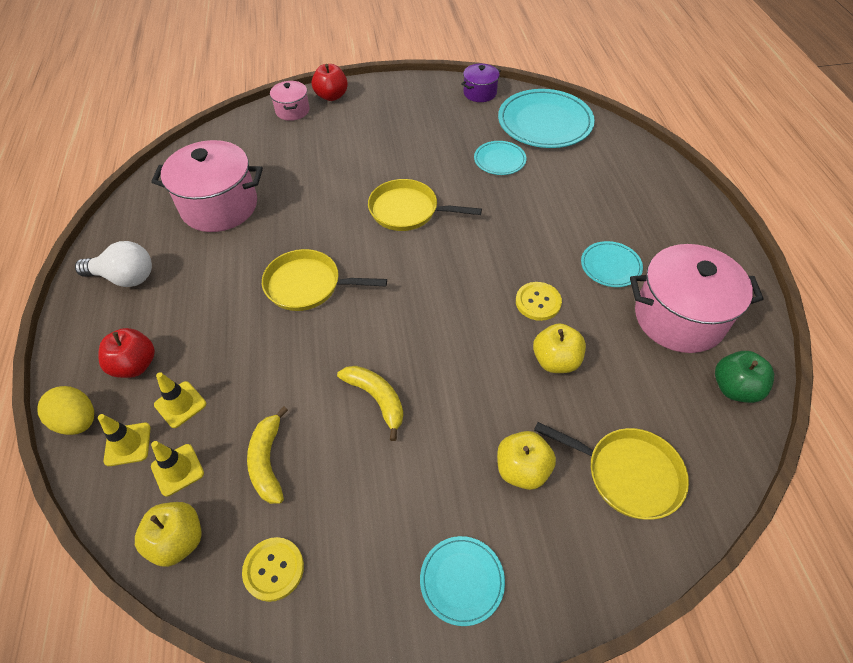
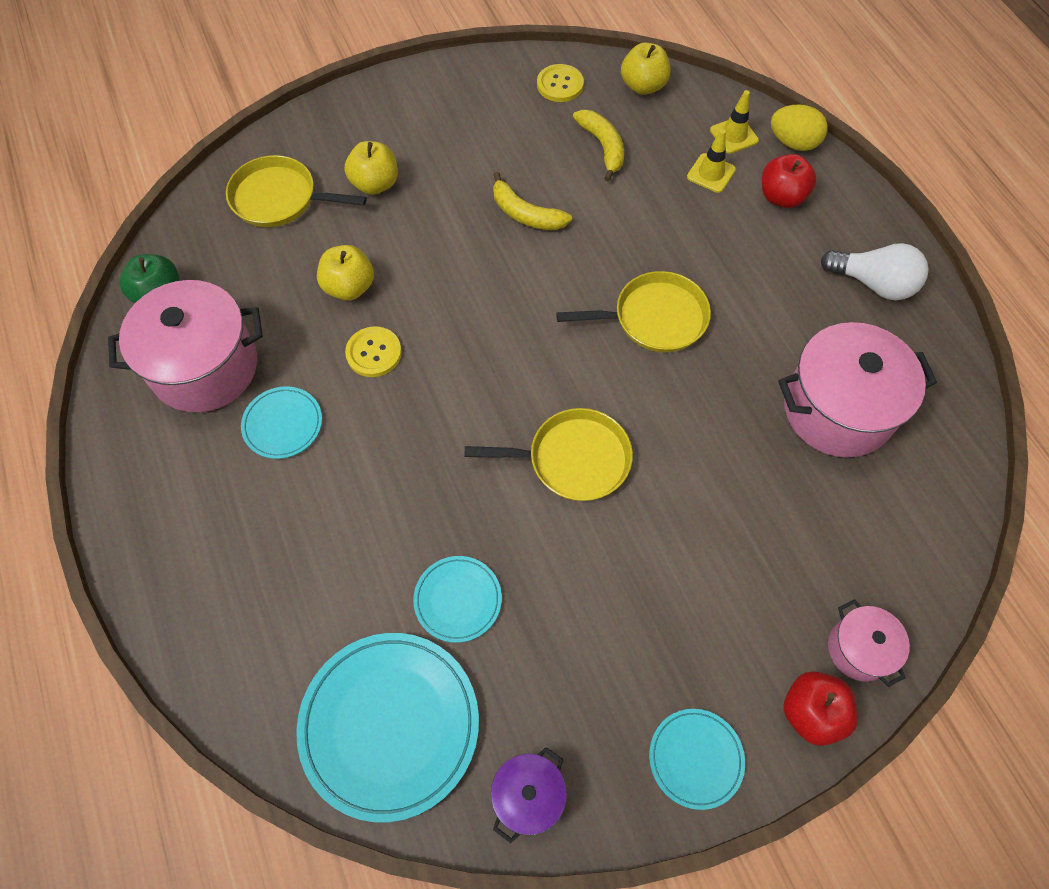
camera: 165 degrees right, 10 degrees up
white light bulb [75,241,152,287] -> white light bulb turned 150 degrees counterclockwise [821,243,929,300]
yellow traffic cone [151,441,204,497] -> none
turquoise plate [420,536,505,626] -> turquoise plate moved to [649,709,745,810]

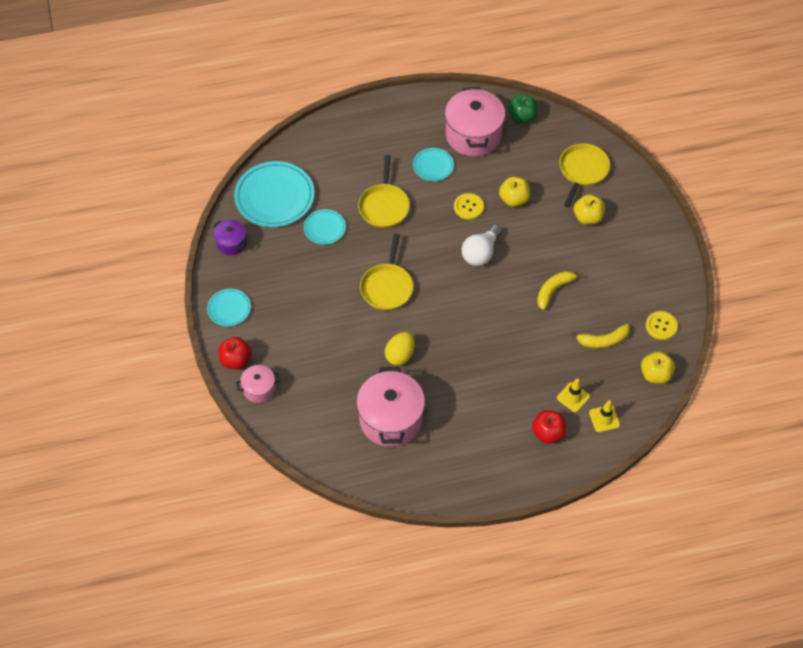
camera: 100 degrees right, 5 degrees down
yellow pan [556,271,711,352] -> yellow pan moved to [358,155,410,228]
yellow egg [771,105,828,151] -> yellow egg moved to [385,332,415,366]
white light bulb [821,243,929,300] -> white light bulb moved to [462,225,502,266]

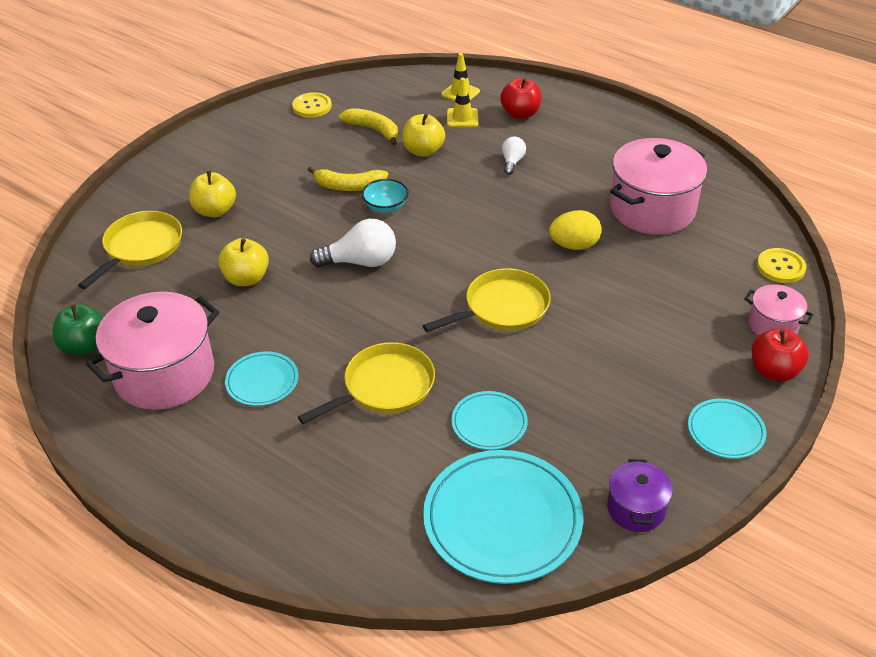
camera: 130 degrees left, 15 degrees down
yellow button [454,193,484,220] -> yellow button moved to [757,248,806,283]
yellow pan [560,143,610,207] -> yellow pan turned 135 degrees clockwise [78,211,182,289]
yellow apple [641,351,675,384] -> yellow apple moved to [402,113,445,157]
none -> turquoise bowl [362,179,409,213]
none -> white light bulb [502,137,526,175]

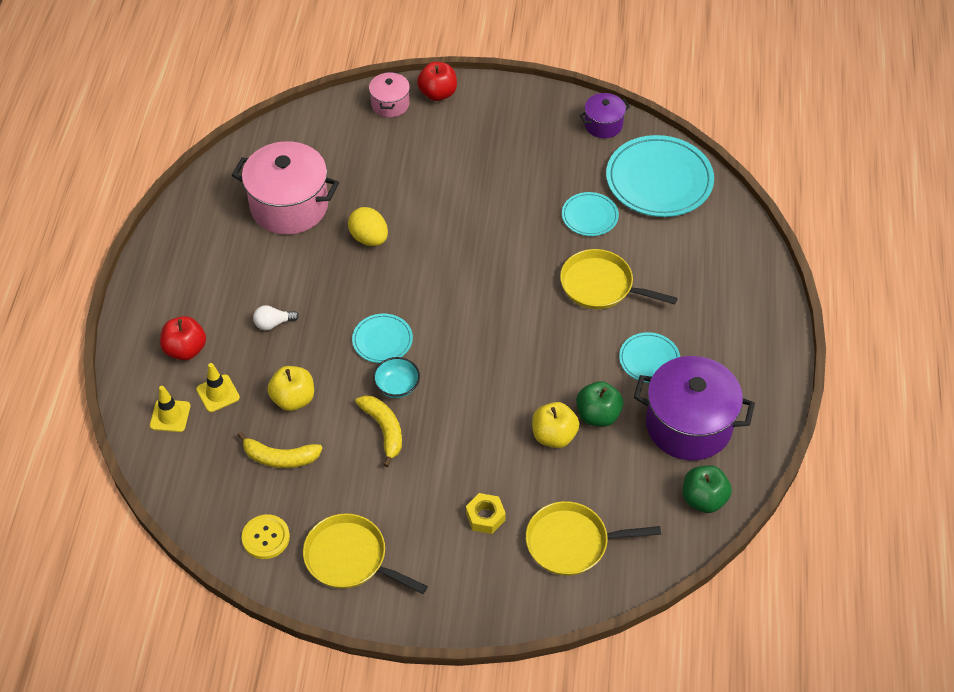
camera: 120 degrees left, 10 degrees up
pink pot [86,292,219,410] -> purple pot [634,356,755,460]
yellow apple [189,171,236,217] -> yellow nut [466,493,506,534]
white light bulb [310,219,396,268] -> none
yellow banana [339,108,398,146] -> yellow banana turned 90 degrees counterclockwise [237,432,323,468]
yellow pan [423,268,551,332] -> yellow pan moved to [303,513,428,594]
turquoise plate [688,399,767,459] -> turquoise plate moved to [352,314,413,363]
yellow button [757,248,806,283] -> none
none -> green apple [576,381,623,427]

